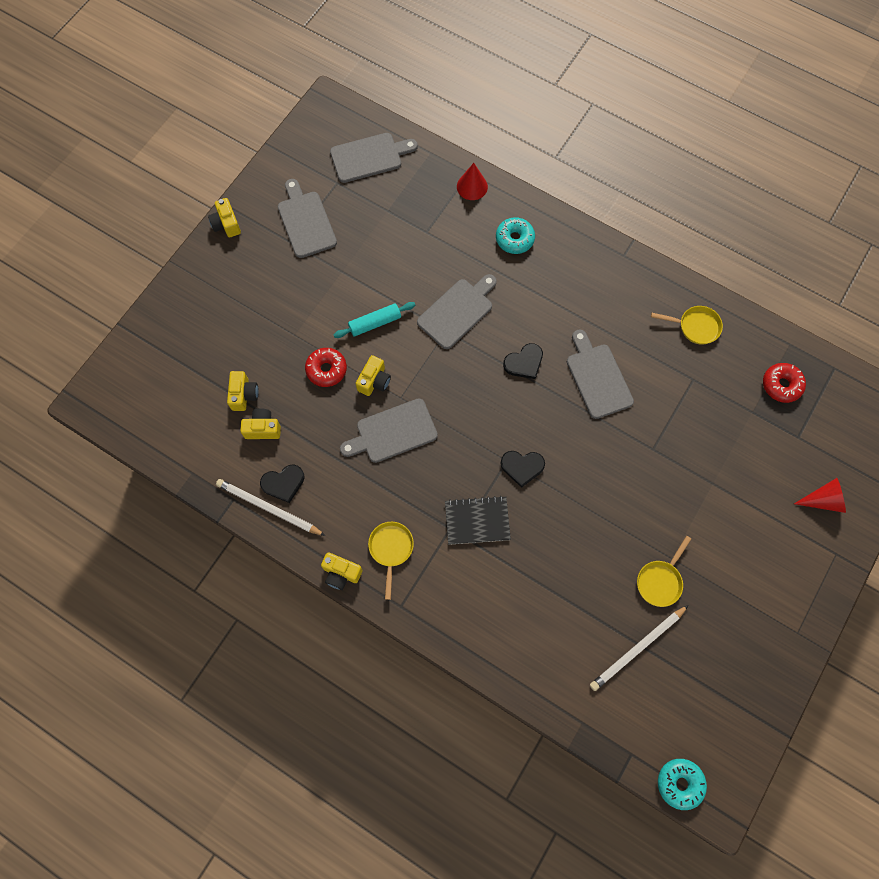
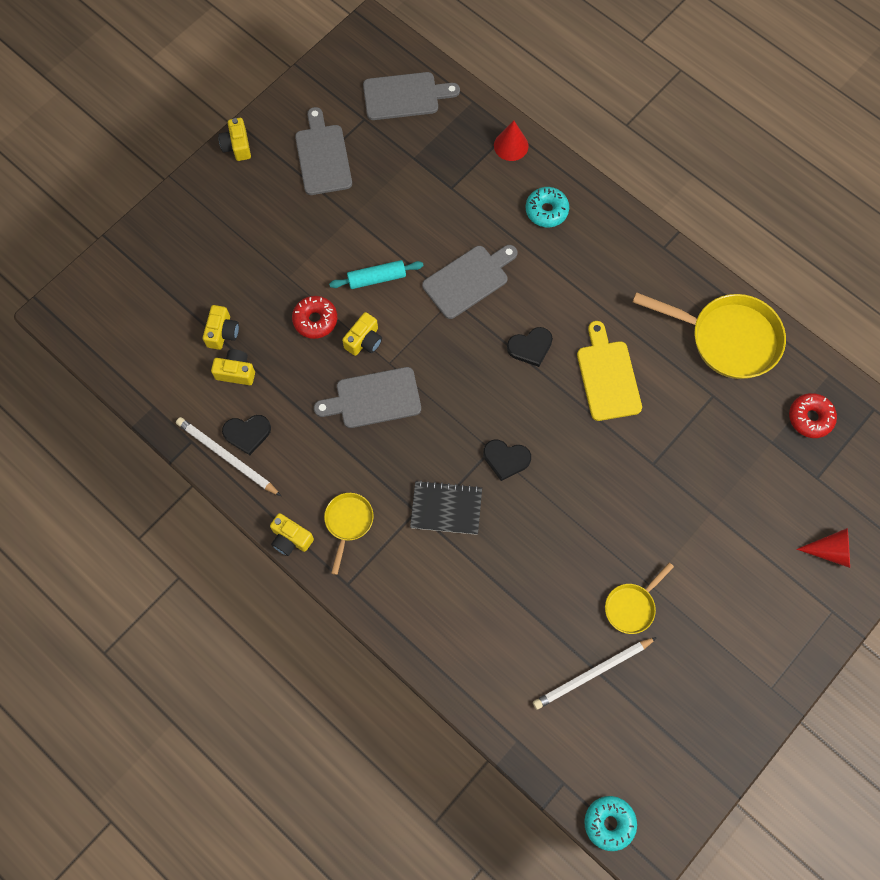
camera: 10 degrees right, 0 degrees up
grey cutting board [567,330,634,419] -> yellow cutting board [577,321,642,421]
yellow pan [651,306,723,345] -> yellow pan [633,292,786,379], size x1.94

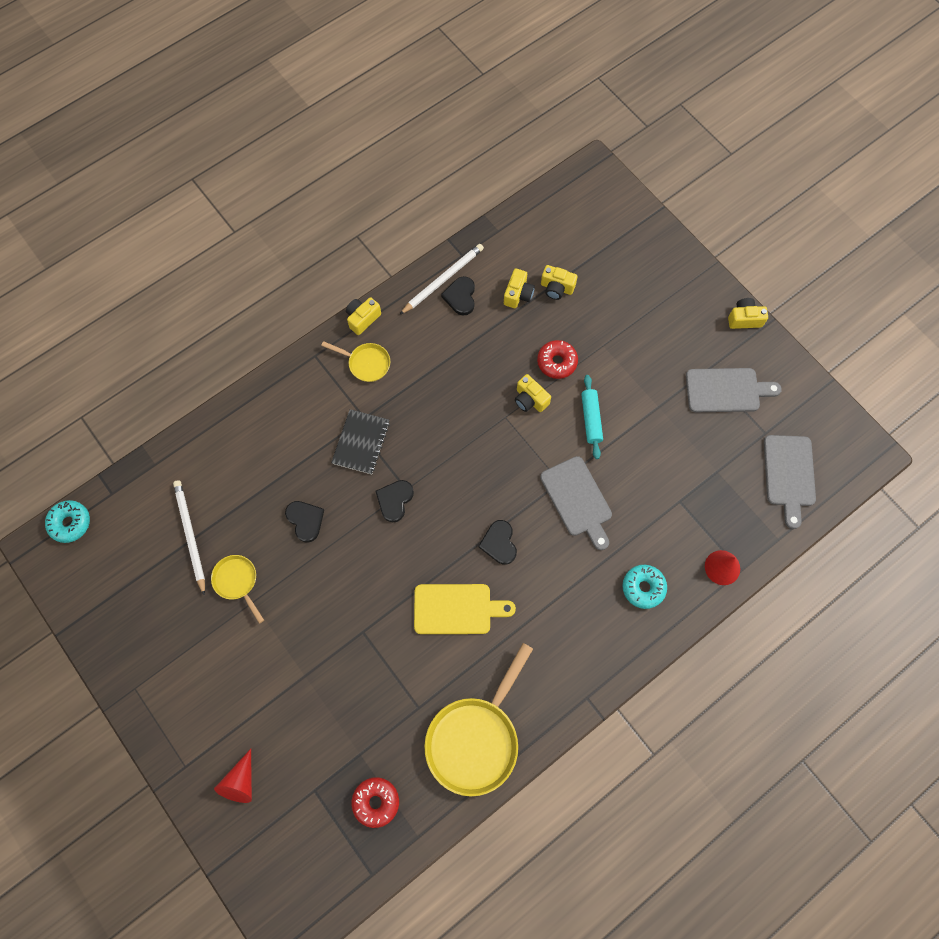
camera: 100 degrees right, 0 degrees up
grey cutting board [314,367,421,428] -> none
none -> black heart [285,501,324,542]

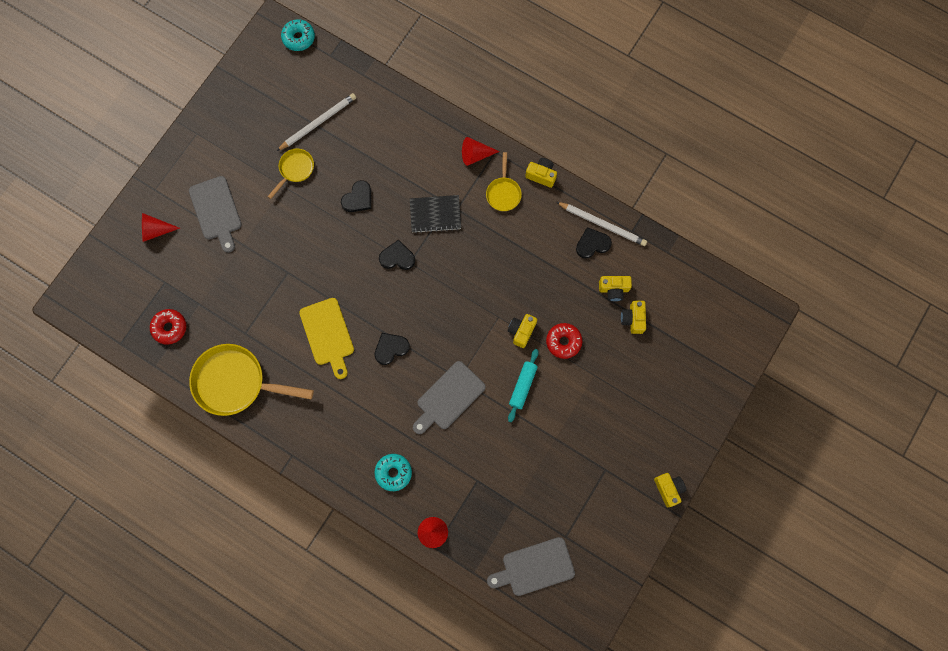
camera: 70 degrees right, 5 degrees up
turquoise rolling pin [581,375,603,459] -> turquoise rolling pin turned 45 degrees counterclockwise [508,349,539,422]
grey cutting board [686,368,782,412] -> grey cutting board moved to [189,176,242,253]
none -> red cone [462,137,500,166]

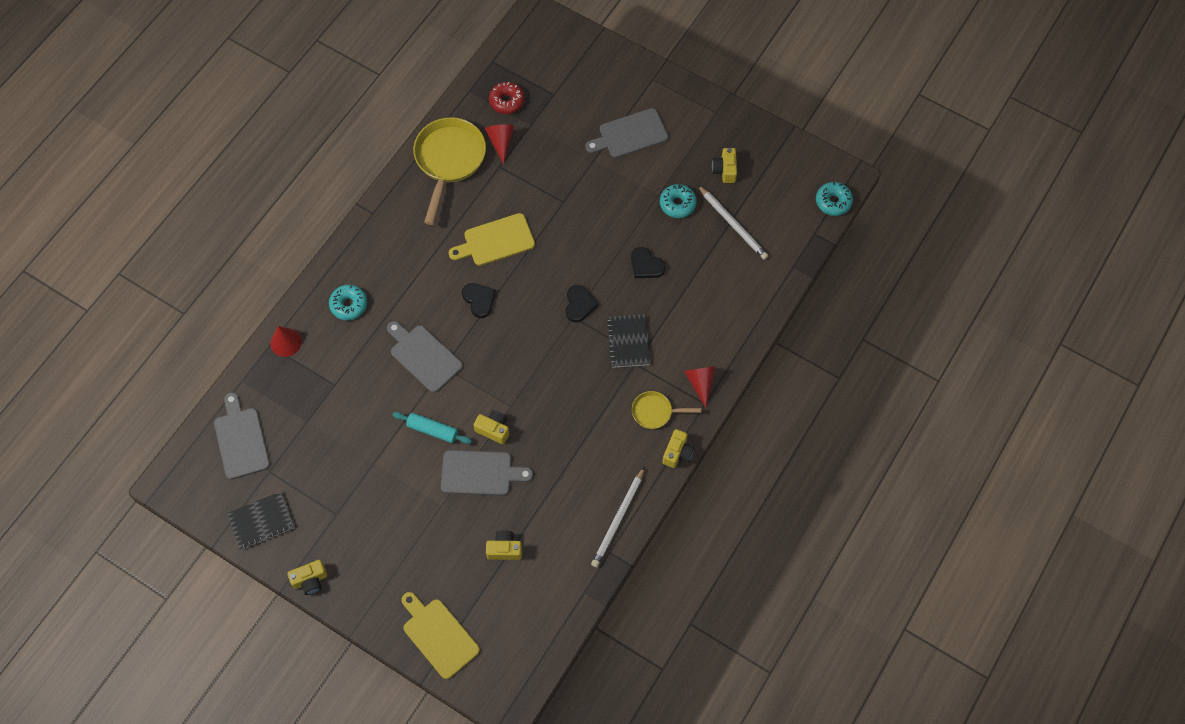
camera: 90 degrees right, 10 degrees down
red cone [142,213,180,242] -> red cone moved to [485,124,514,164]
yellow pan [267,149,314,199] -> turquoise donut [660,184,697,218]
red donut [546,323,582,359] -> grey cutting board [441,450,533,496]
black heart [576,227,612,258] -> none
yellow camera [599,276,632,302] -> yellow camera moved to [712,148,737,183]
none -> black notebook [227,491,295,550]
none -> yellow cutting board [401,592,480,679]

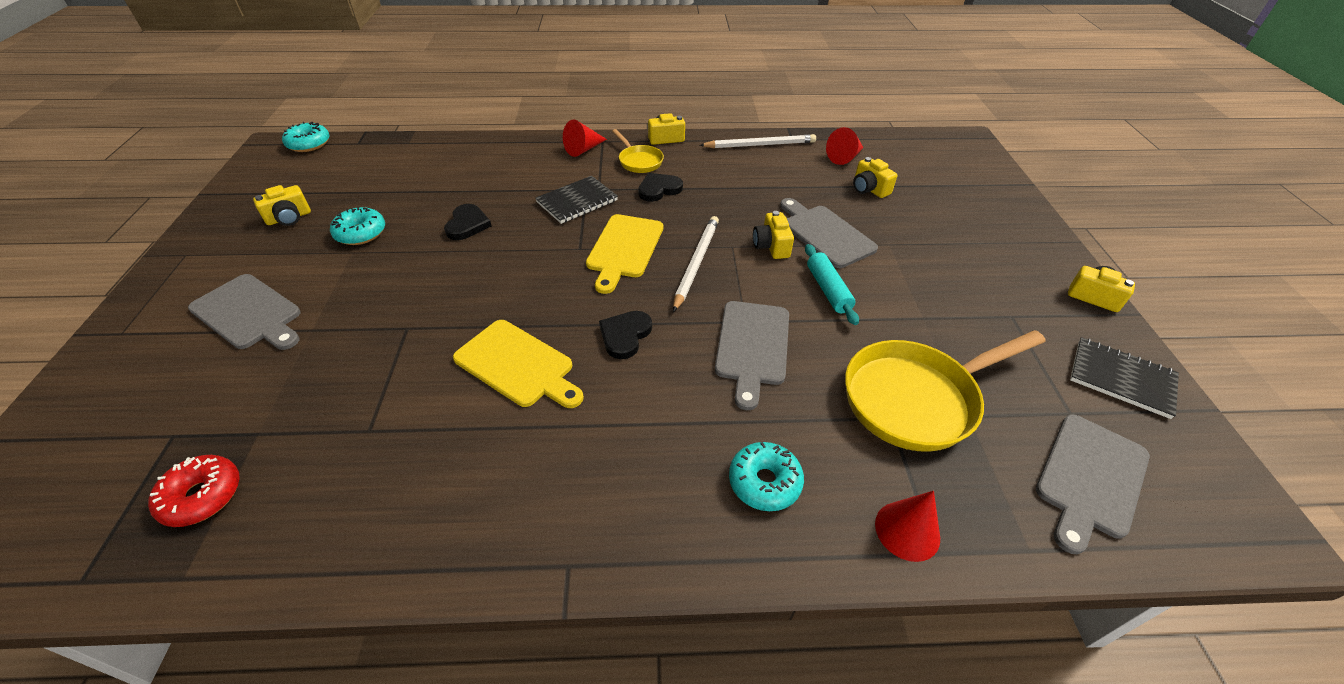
camera: 125 degrees left, 20 degrees down
yellow cutting board [401,592,480,679] -> yellow cutting board moved to [586,214,663,294]
yellow pan [413,117,486,225] -> yellow pan moved to [845,330,1046,452]
red cone [485,124,514,164] -> red cone moved to [826,127,864,165]
black heart [566,285,598,322] -> black heart moved to [638,173,683,202]
white pencil [698,185,768,260] -> white pencil moved to [673,216,719,312]

